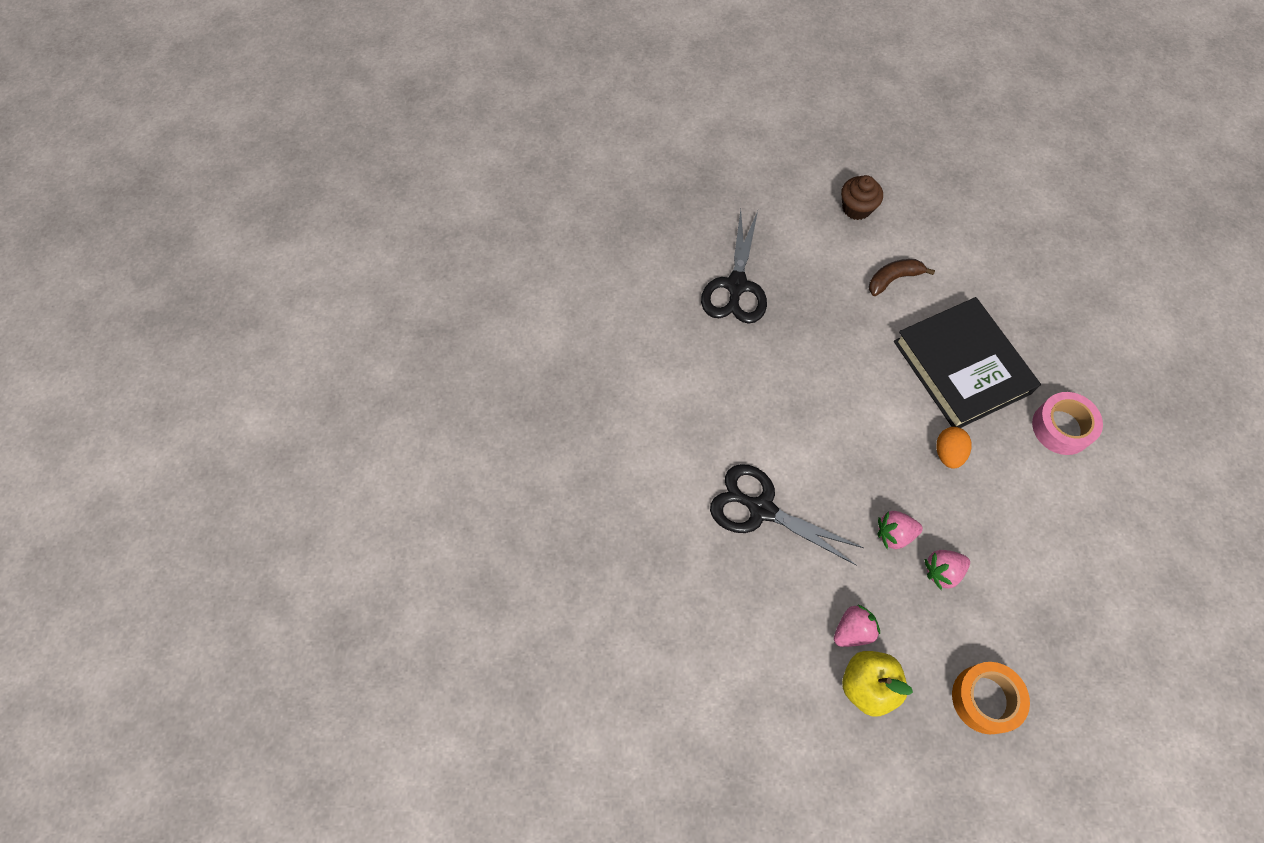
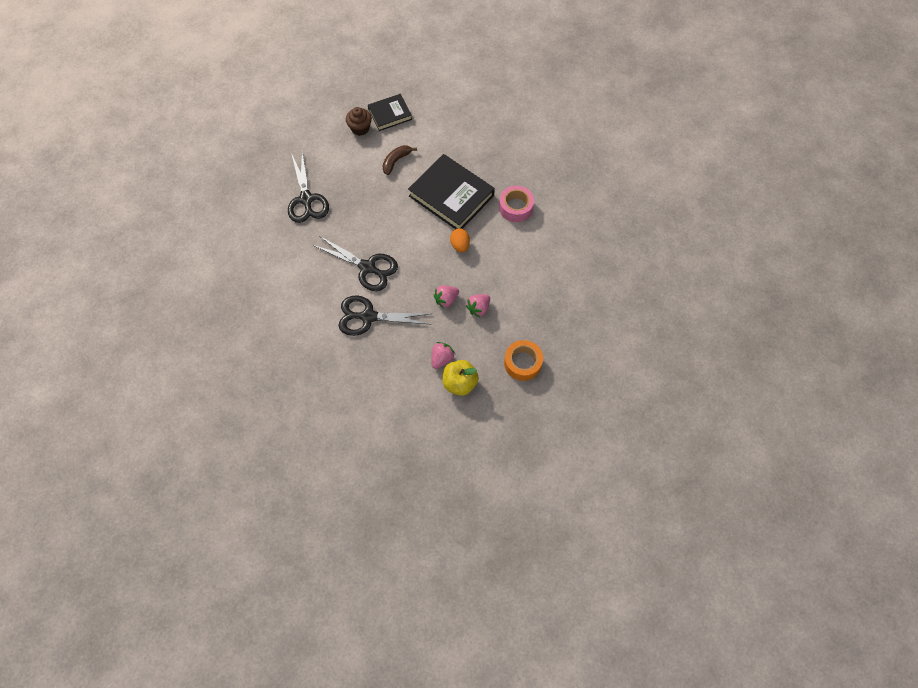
camera: 25 degrees left, 0 degrees up
none -> black scissors [313,236,398,291]
none -> black book [368,94,412,131]

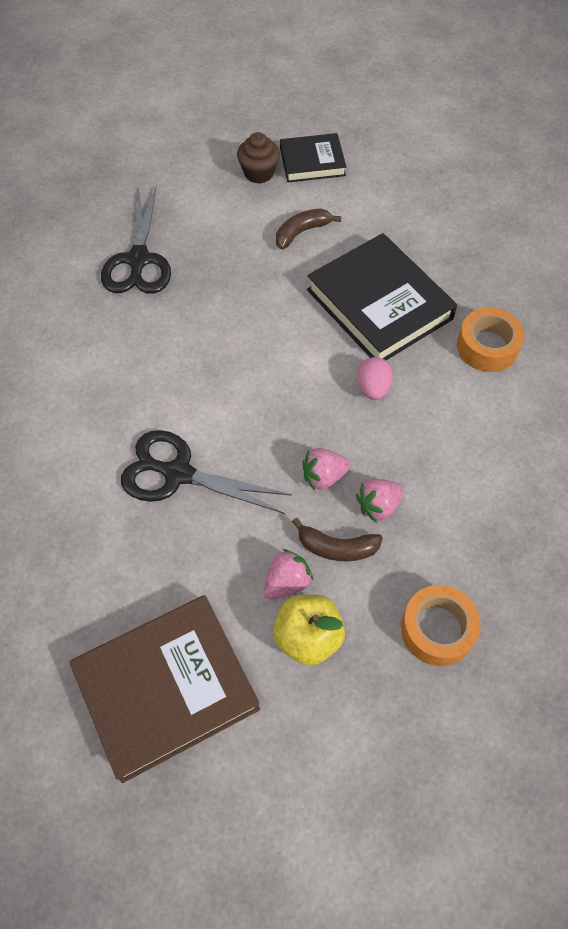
camera: 15 degrees right, 5 degrees down
black scissors [313,236,398,291] -> none
orange egg [450,228,470,252] -> pink egg [357,357,393,400]
pink tape [499,186,534,222] -> orange tape [457,307,524,372]
none -> brown book [69,595,260,783]
none -> brown banana [292,518,383,561]

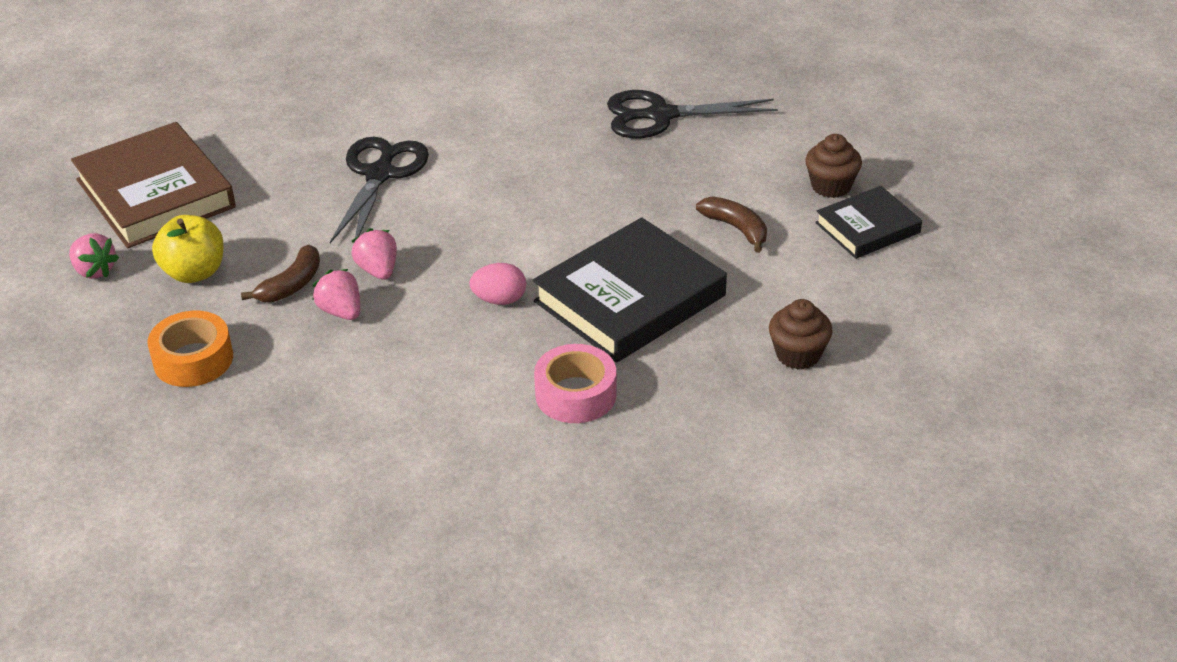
camera: 85 degrees right, 20 degrees down
pink strawberry [264,549,313,599] -> pink strawberry moved to [69,233,119,279]
black book [280,133,346,182] -> black book turned 75 degrees clockwise [815,186,922,259]
brown banana [292,518,383,561] -> brown banana turned 150 degrees counterclockwise [241,245,320,302]
orange tape [457,307,524,372] -> pink tape [534,344,617,423]
none -> brown cupcake [769,299,833,370]

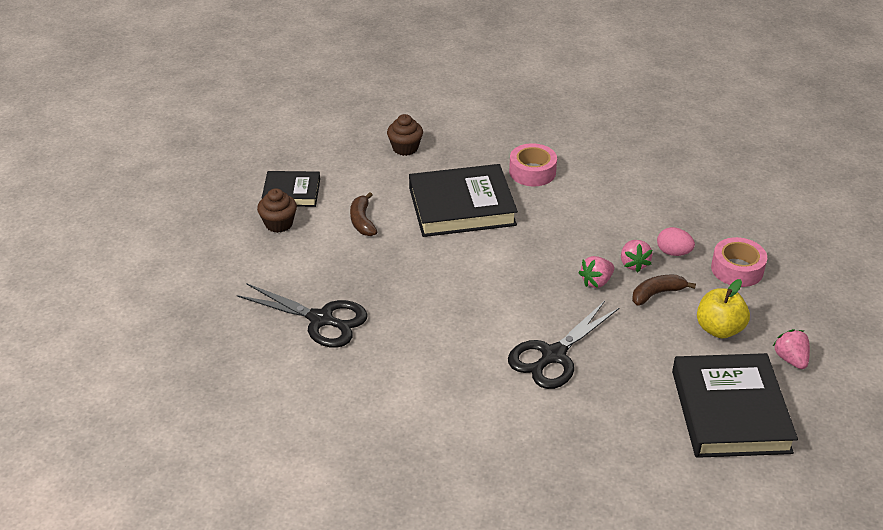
camera: 150 degrees left, 0 degrees up
brown book [71,122,236,248] -> black book [672,353,798,458]
orange tape [147,311,233,387] -> pink tape [711,237,767,287]
pink strawberry [352,228,397,280] -> pink strawberry turned 45 degrees clockwise [579,256,614,288]
pink egg [469,263,526,305] -> pink egg moved to [657,227,695,256]

